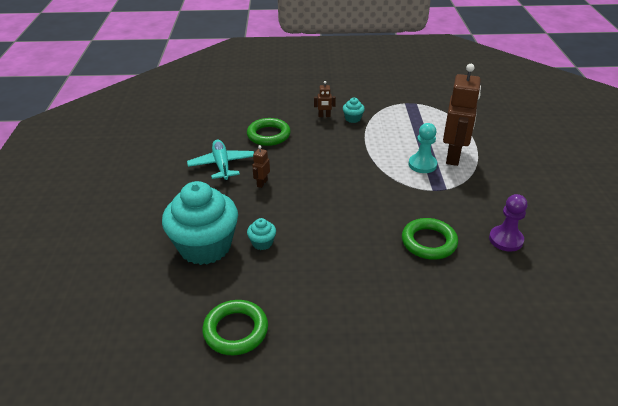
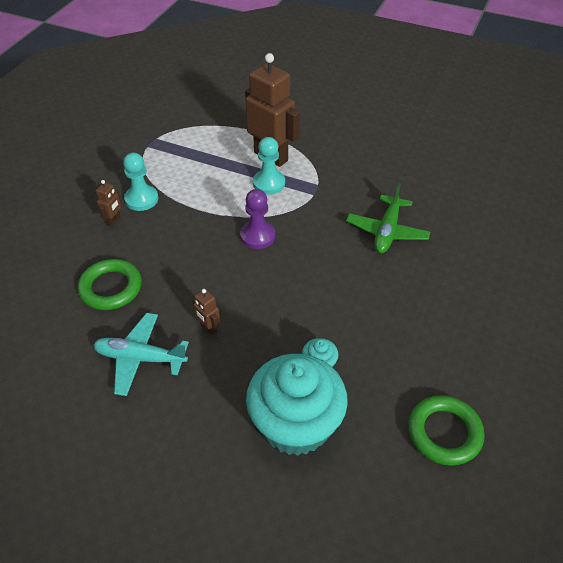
camera: 65 degrees left, 10 degrees up
turquoise cupcake [343,98,365,123] -> turquoise pawn [123,153,158,211]
green ring [402,218,458,260] -> green plane [346,183,430,253]
purple pawn [489,194,527,252] -> purple pawn moved to [240,189,275,249]

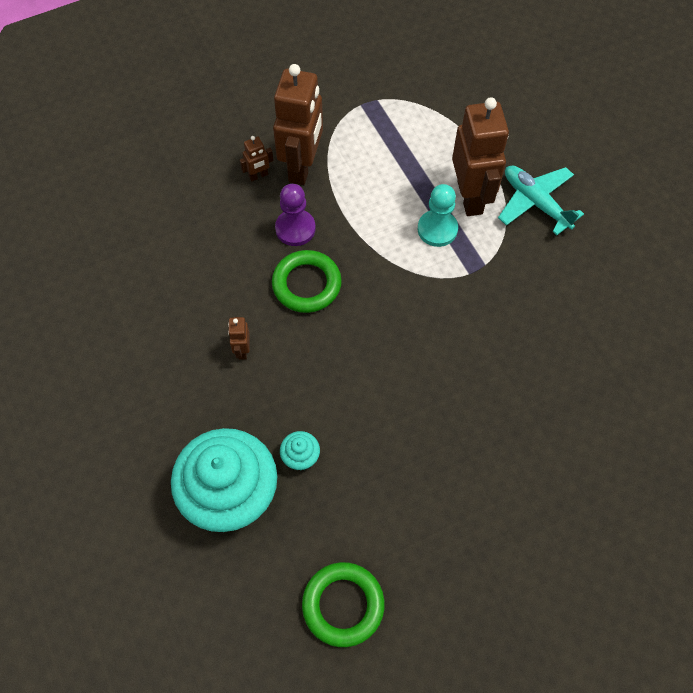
camera: 40 degrees right, 15 degrees up
green ring [78,259,142,310] -> green ring moved to [272,250,342,313]
turquoise plane [93,313,189,396] -> turquoise plane moved to [498,165,584,235]
turquoise pawn [123,153,158,211] -> brown robot [273,64,323,185]
purple pawn [240,189,275,249] -> purple pawn moved to [275,184,316,246]
green plane [346,183,430,253] -> none

